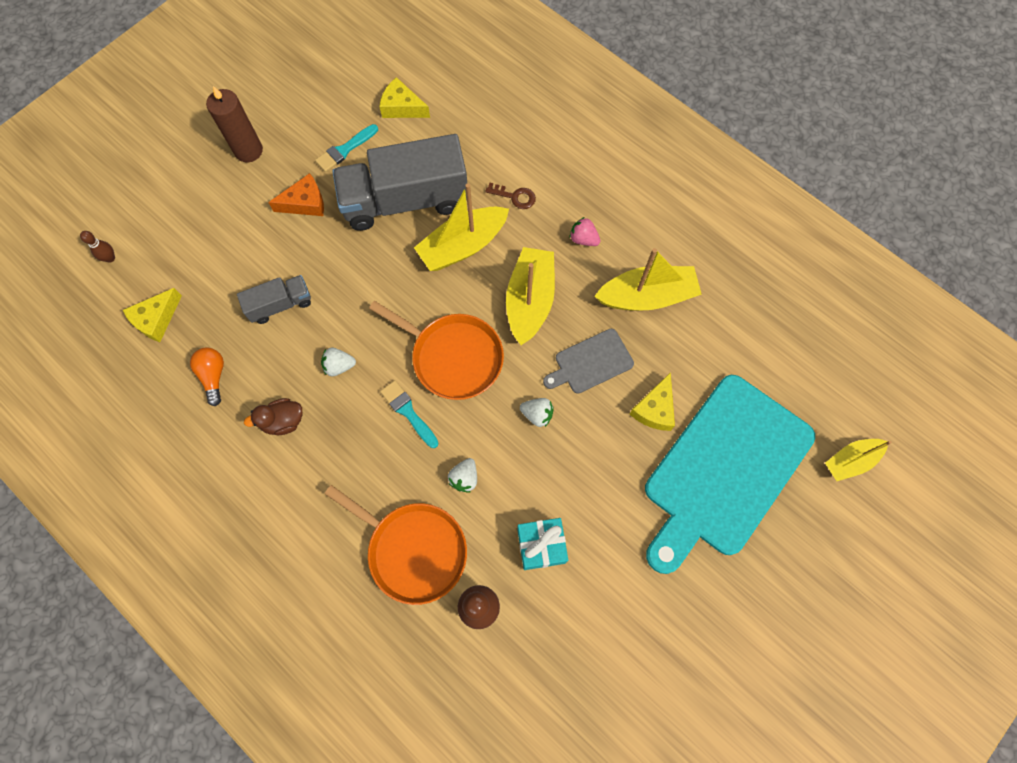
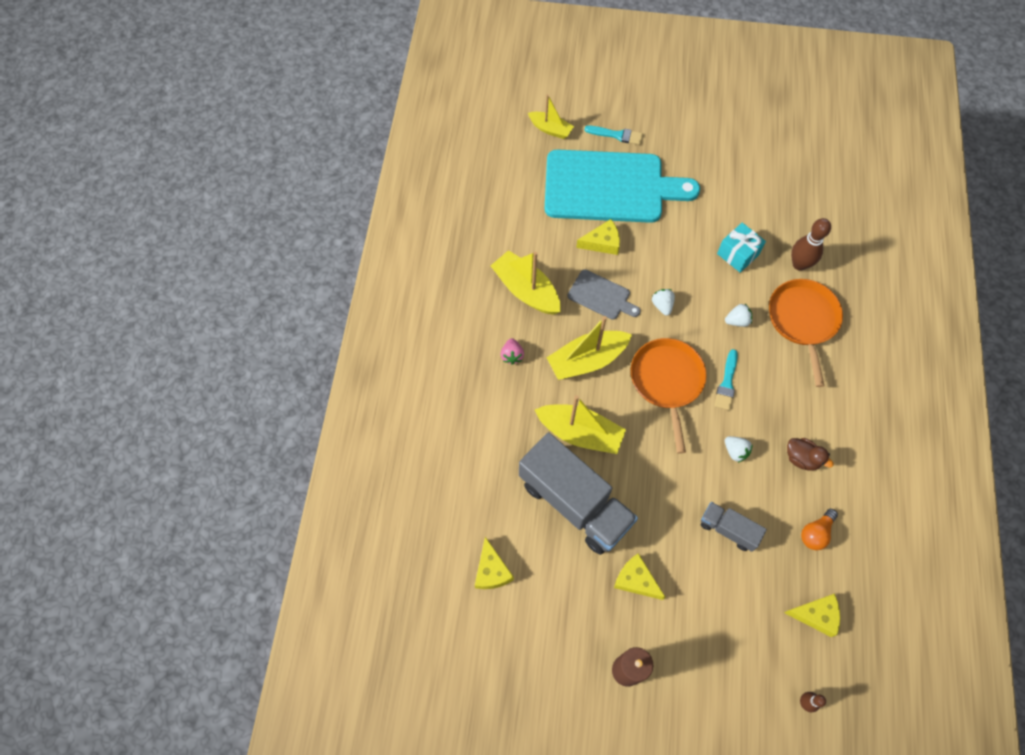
camera: 125 degrees left, 5 degrees down
orange cheese [268,173,324,216] -> yellow cheese [614,553,665,600]
turquoise brush [315,124,378,172] -> turquoise brush moved to [585,126,643,145]
brown key [485,183,536,209] -> none

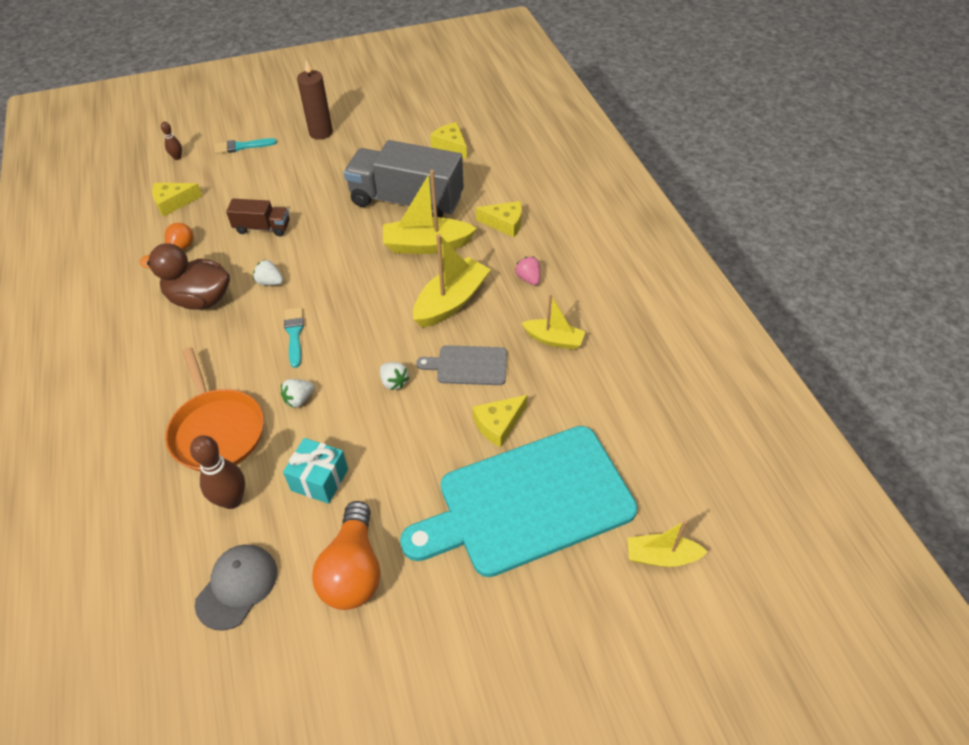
camera: 155 degrees right, 15 degrees down
yellow boat [491,250,561,315] -> yellow boat [522,294,585,350], size x0.62
turquoise brush [585,126,643,145] -> turquoise brush moved to [215,138,277,154]
yellow cheese [614,553,665,600] -> yellow cheese moved to [476,201,522,237]
orange pan [631,338,707,454] -> none
grey truck [701,502,767,552] -> brown truck [226,199,290,236]
brown duck [787,438,834,471] -> brown duck [139,243,230,310], size x1.75
none -> grey cap [195,544,277,631]
none -> orange light bulb [312,501,380,610]

